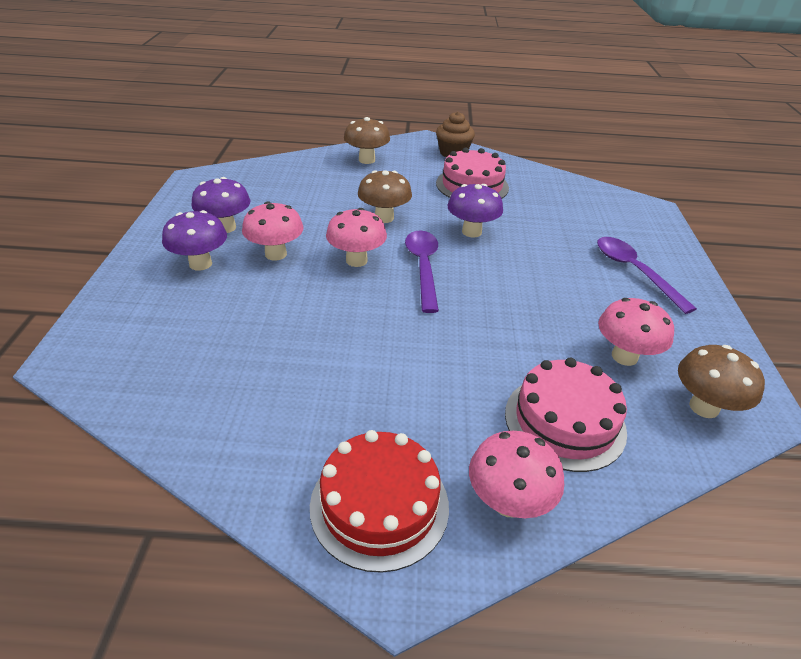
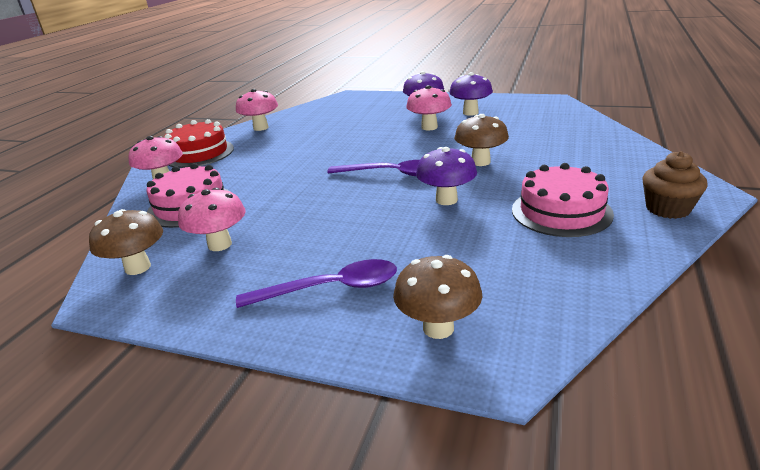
camera: 110 degrees right, 10 degrees down
pink mushroom [326,208,387,267] -> pink mushroom moved to [236,89,278,131]
brown mushroom [344,117,390,164] -> brown mushroom moved to [393,255,482,339]

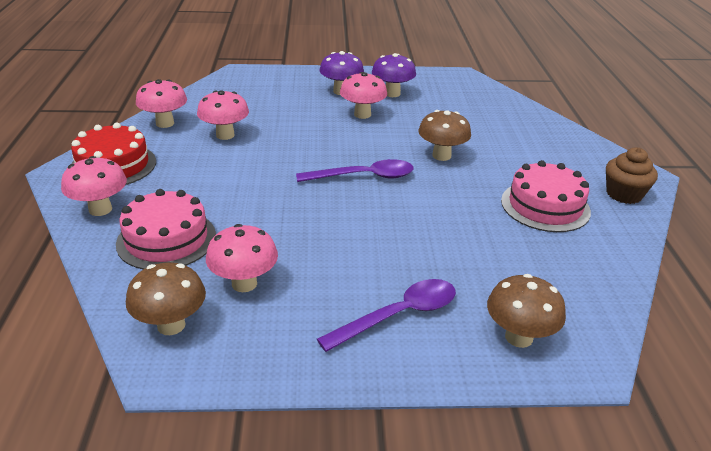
camera: 25 degrees left, 5 degrees up
purple mushroom [416,147,477,205] -> none
none -> pink mushroom [197,90,249,140]

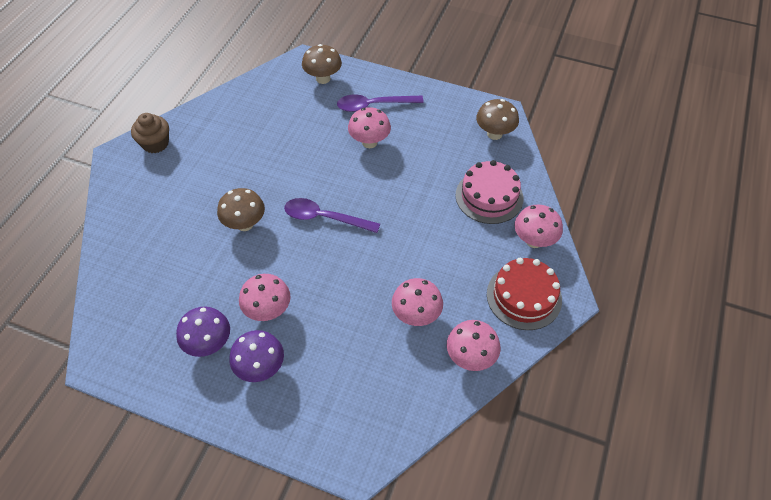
camera: 155 degrees left, 20 degrees up
pink mushroom [206,224,278,292] -> pink mushroom moved to [348,107,391,148]
pink cake [501,160,591,232] -> none

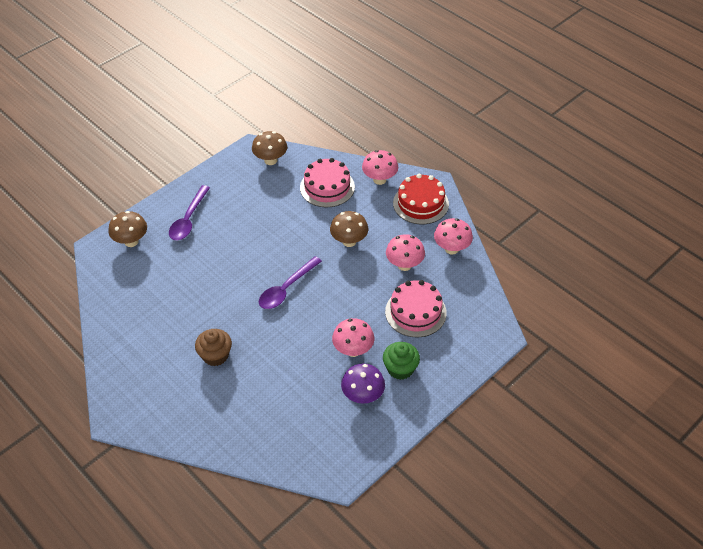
camera: 65 degrees left, 5 degrees down
brown cupcake [131,113,169,153] -> brown cupcake moved to [195,329,232,366]
brown mushroom [217,188,265,231] -> brown mushroom moved to [330,211,368,247]
purple mushroom [229,330,284,382] -> green cupcake [383,342,420,380]
pink mushroom [348,107,391,148] -> none
none -> pink cake [385,280,447,337]

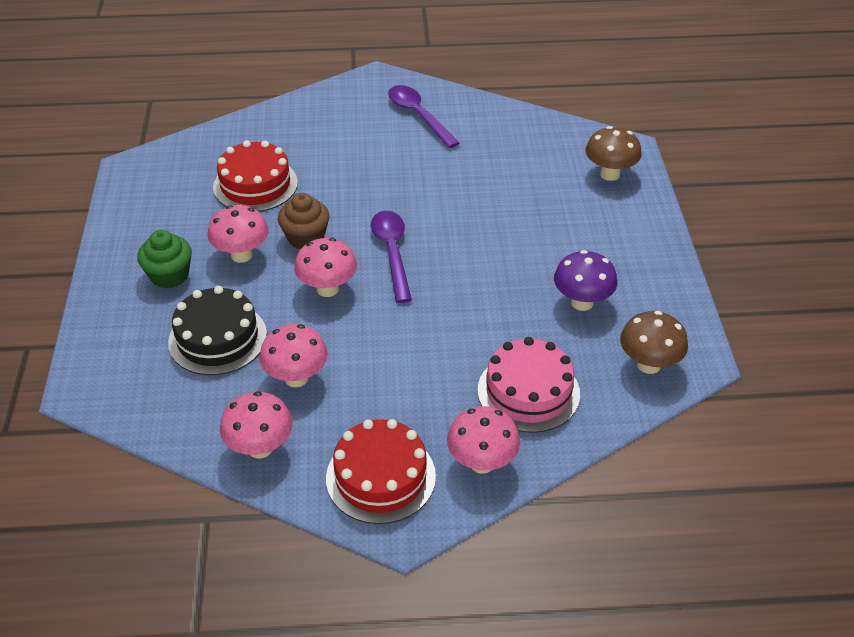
camera: 130 degrees right, 5 degrees down
purple spoon [169,185,210,240] -> purple spoon moved to [388,85,459,148]
brown cupcake [195,329,232,366] -> brown cupcake moved to [278,193,330,249]
brown mushroom [330,211,368,247] -> none
purple mushroom [341,363,385,404] -> purple mushroom moved to [554,250,618,311]
pink cake [385,280,447,337] -> black cake [168,286,267,375]
none -> red cake [213,140,298,212]
none -> pink mushroom [294,238,357,297]

